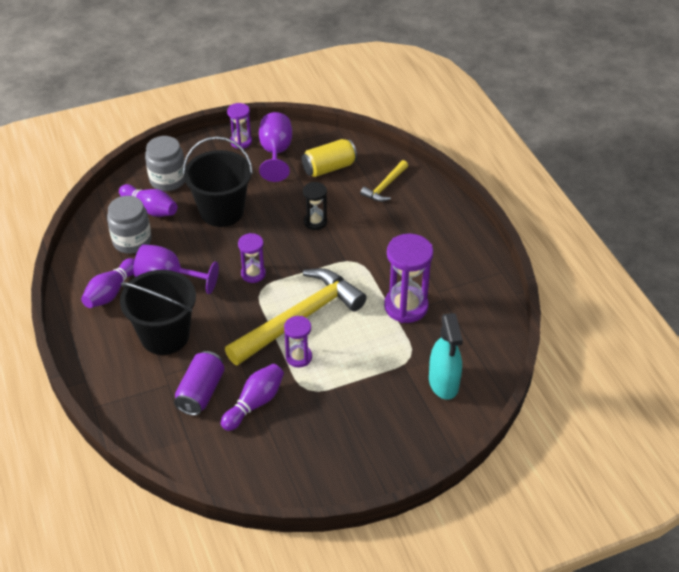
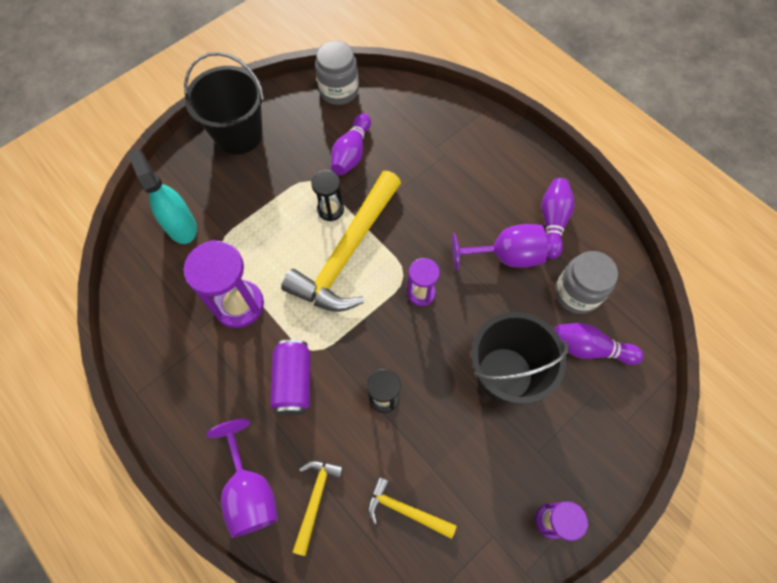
camera: 160 degrees right, 20 degrees up
black bucket [120,270,196,355] -> black bucket moved to [184,52,264,155]
grey jar [145,136,185,191] -> grey jar moved to [315,41,359,105]
purple can [174,351,225,416] -> purple can moved to [270,339,311,416]
purple goblet [259,112,292,182] -> purple goblet moved to [206,419,278,538]
purple hourglass [284,316,312,368] -> black hourglass [311,170,344,221]
yellow can [302,139,357,177] -> yellow hammer [368,477,457,539]

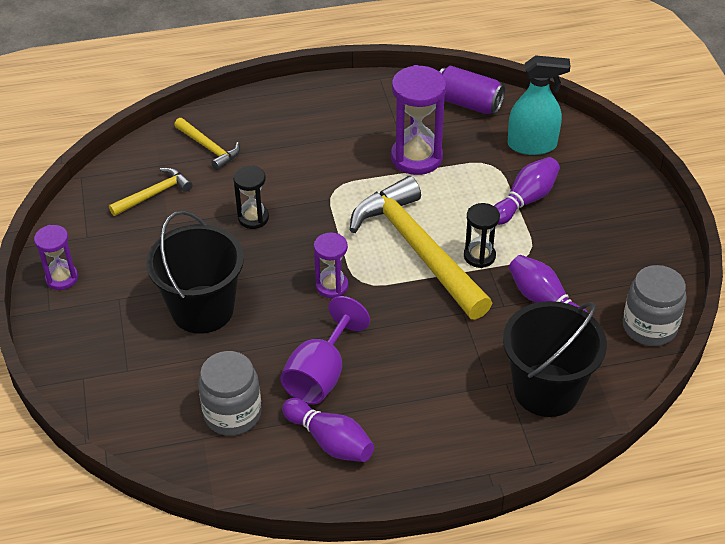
camera: 120 degrees right, 20 degrees down
black bucket [184,52,264,155] -> black bucket moved to [503,301,607,417]
purple goblet [206,419,278,538] -> none
purple can [270,339,311,416] -> purple can moved to [439,66,505,114]
purple bowling pin [554,323,644,365] -> purple bowling pin moved to [494,157,560,225]

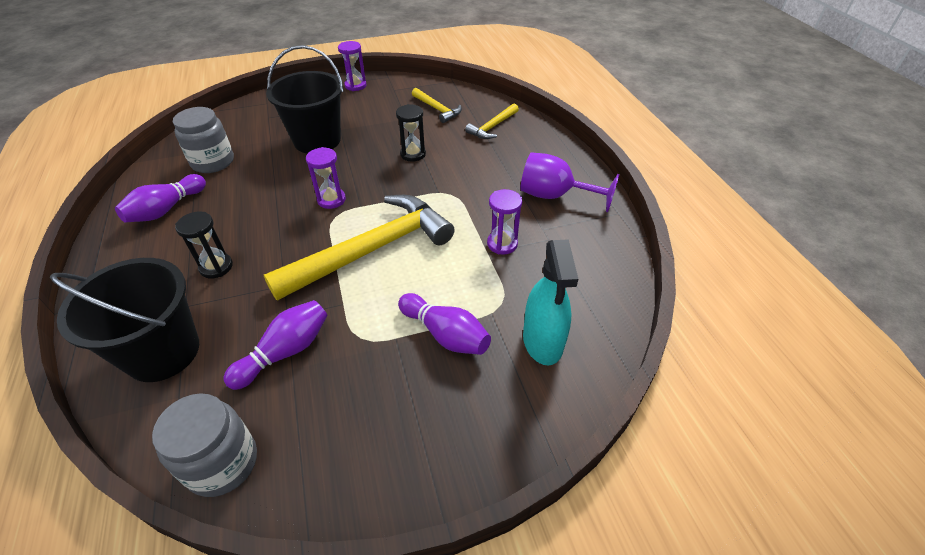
camera: 85 degrees right, 0 degrees up
purple goblet [280,296,370,404] -> purple goblet moved to [520,152,619,212]
purple hourglass [391,65,447,175] -> purple hourglass [487,189,522,255], size x0.57
purple can [439,66,505,114] -> none
black hourglass [464,203,500,268] -> black hourglass moved to [175,212,233,278]

